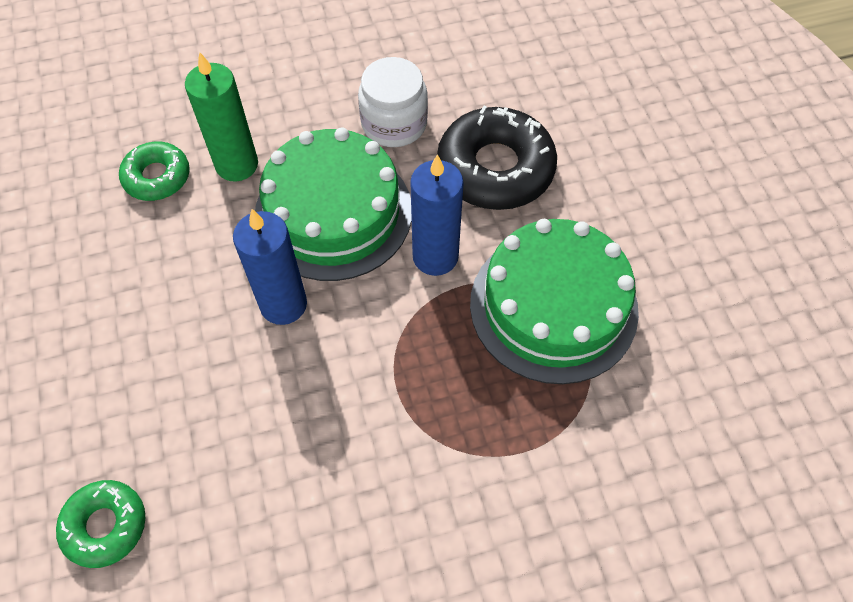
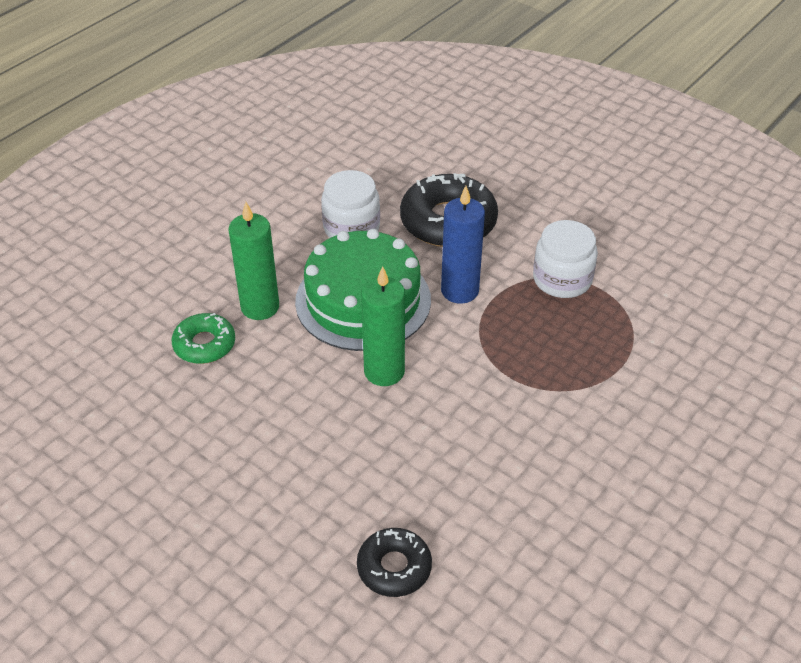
camera: 35 degrees left, 15 degrees down
green donut [56,480,145,568] -> black donut [357,528,432,597]
blue candle [233,209,307,325] -> green candle [361,266,405,386]
green cake [470,219,639,384] -> white jar [533,220,598,298]

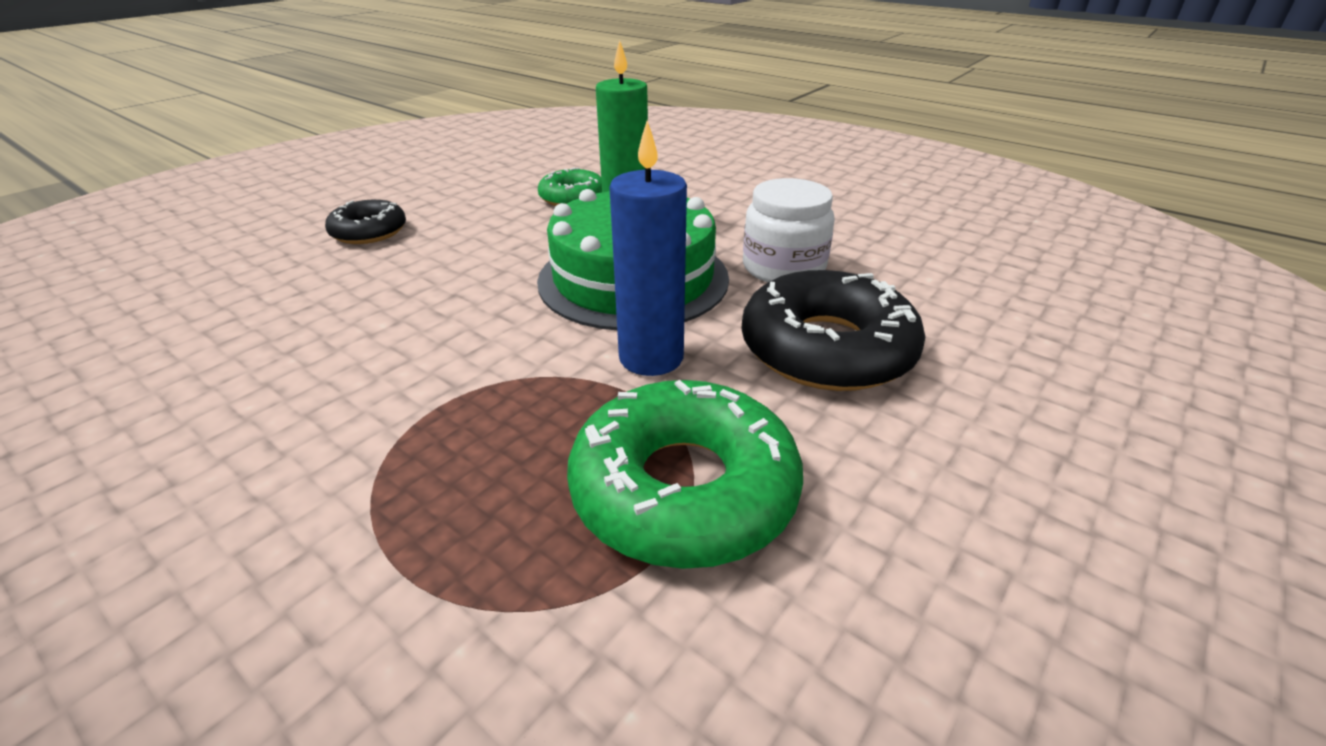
camera: 90 degrees right, 10 degrees down
black donut [357,528,432,597] -> black donut moved to [325,200,406,244]
green candle [361,266,405,386] -> none
white jar [533,220,598,298] -> green donut [567,380,803,569]

